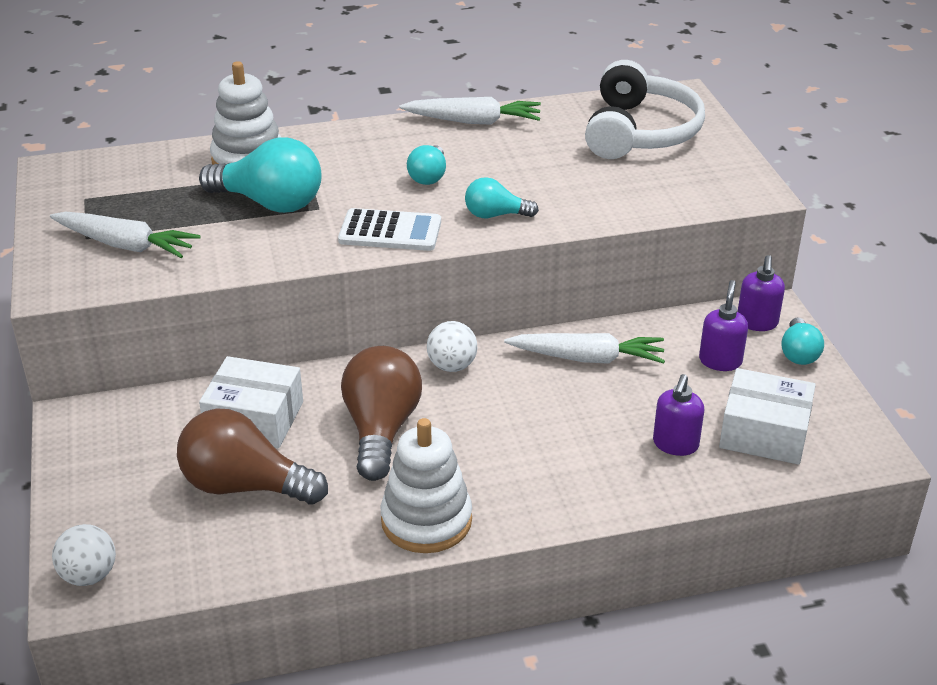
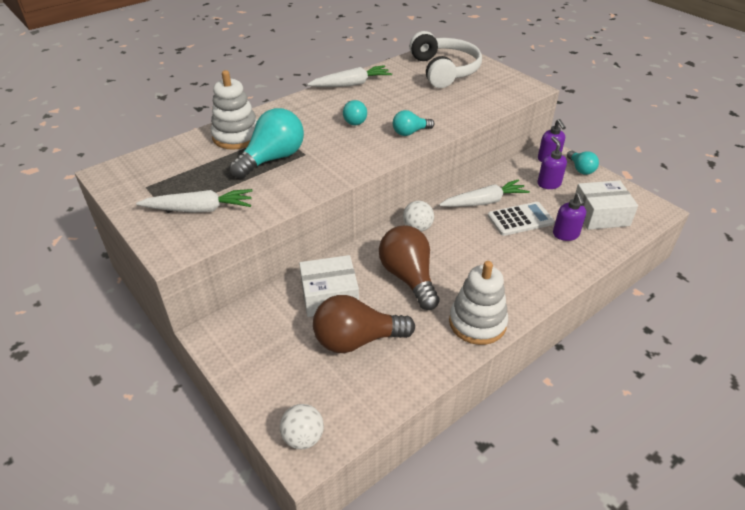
camera: 25 degrees left, 5 degrees up
turquoise light bulb [199,138,322,213] -> turquoise light bulb turned 45 degrees counterclockwise [229,108,304,179]
white calculator [338,208,441,251] -> white calculator moved to [488,202,554,236]

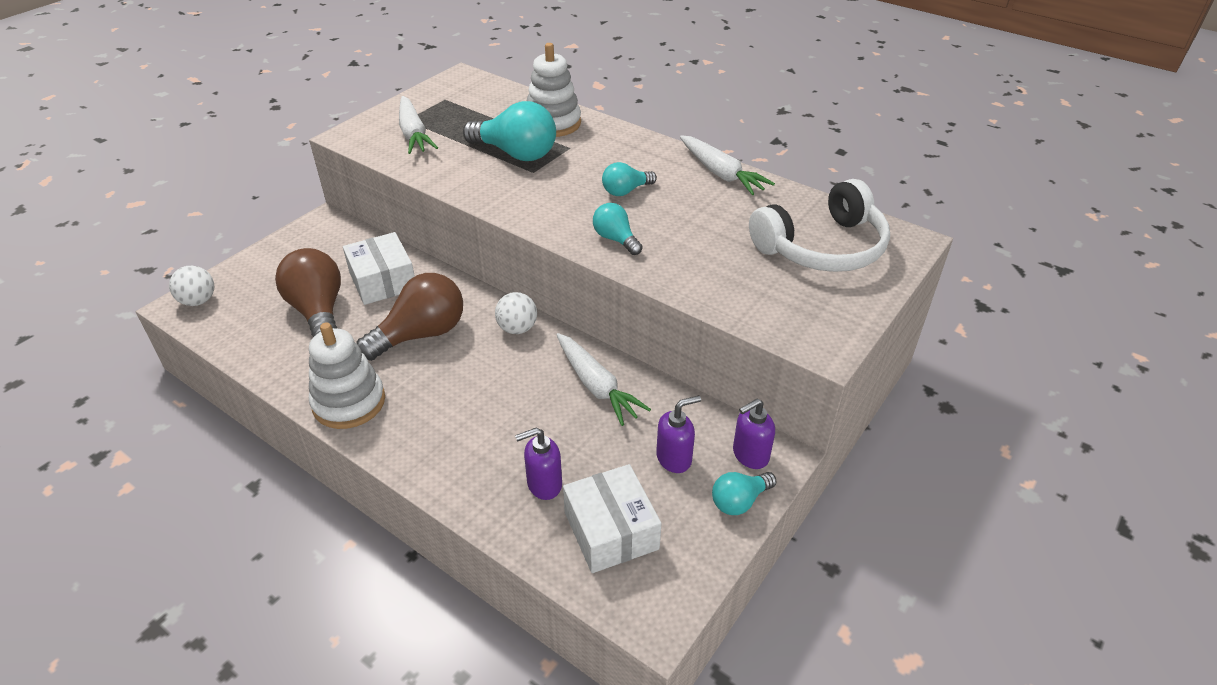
camera: 75 degrees right, 0 degrees up
white calculator [488,202,554,236] -> none

